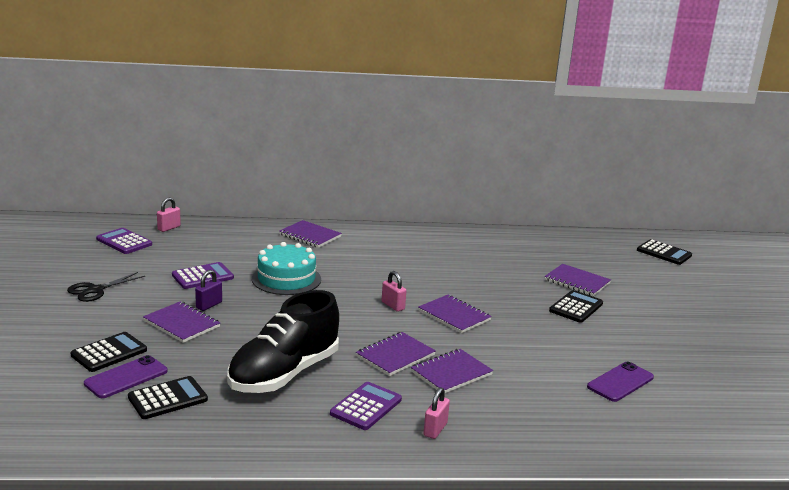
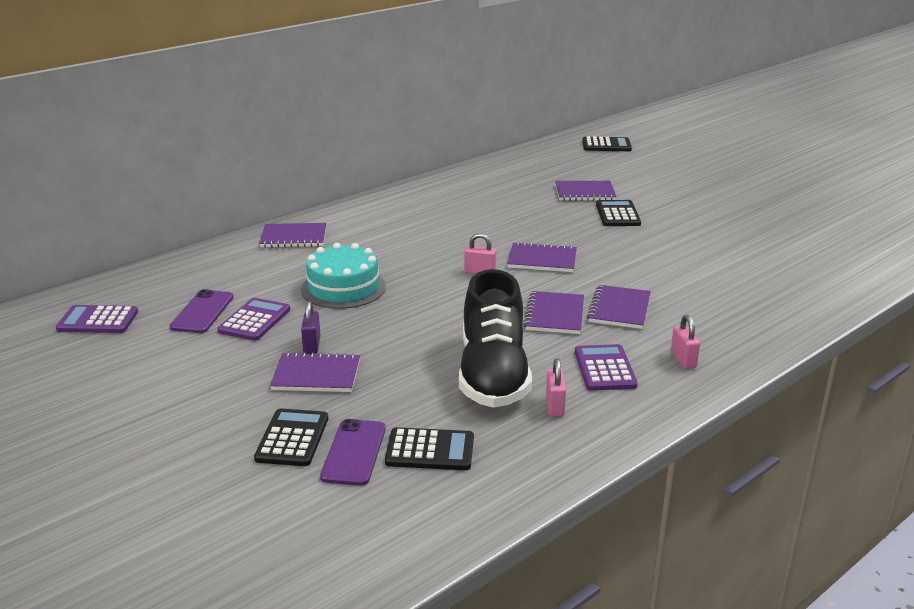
camera: 35 degrees left, 5 degrees up
black scissors [67,272,146,302] -> none
black calculator [128,376,208,419] -> black calculator turned 75 degrees clockwise [385,427,474,470]
pink padlock [157,197,181,232] -> pink padlock moved to [546,358,566,417]
purple phone [587,361,654,402] -> purple phone moved to [169,289,233,333]

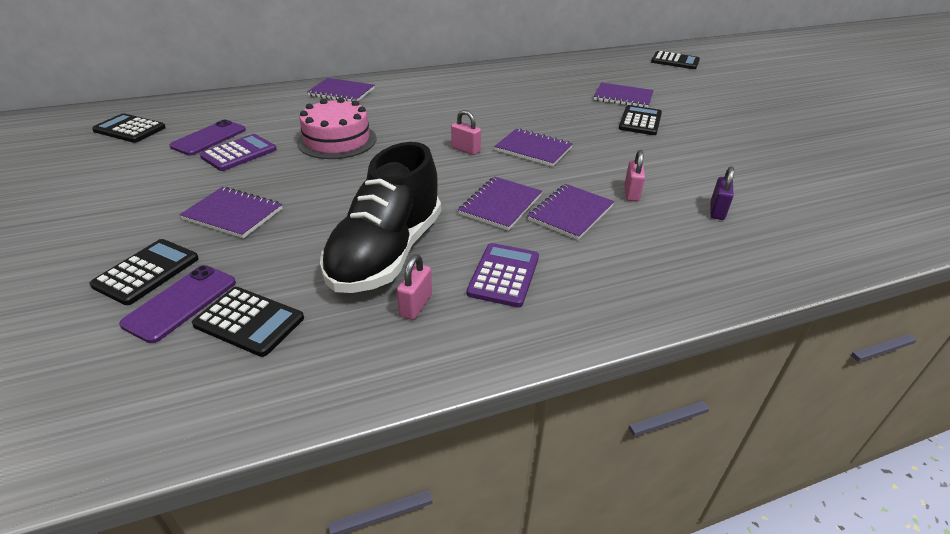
camera: 20 degrees right, 10 degrees up
purple calculator [56,305,138,333] -> black calculator [92,113,166,143]
turquoise cake [301,243,386,309] -> pink cake [297,97,377,159]
purple padlock [301,301,320,354] -> purple padlock moved to [710,166,734,220]
pink padlock [671,315,700,369] -> pink padlock moved to [624,150,645,202]

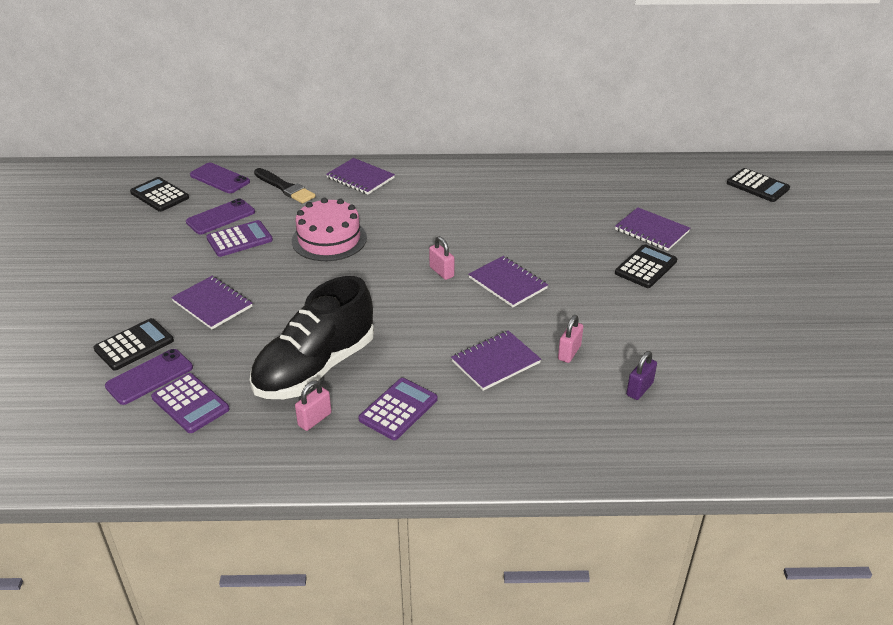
camera: 20 degrees right, 0 degrees up
black calculator [192,287,304,357] -> purple calculator [151,373,230,433]
purple notebook [458,176,542,231] -> none
none -> purple phone [190,163,250,193]
none -> black brush [254,168,315,204]

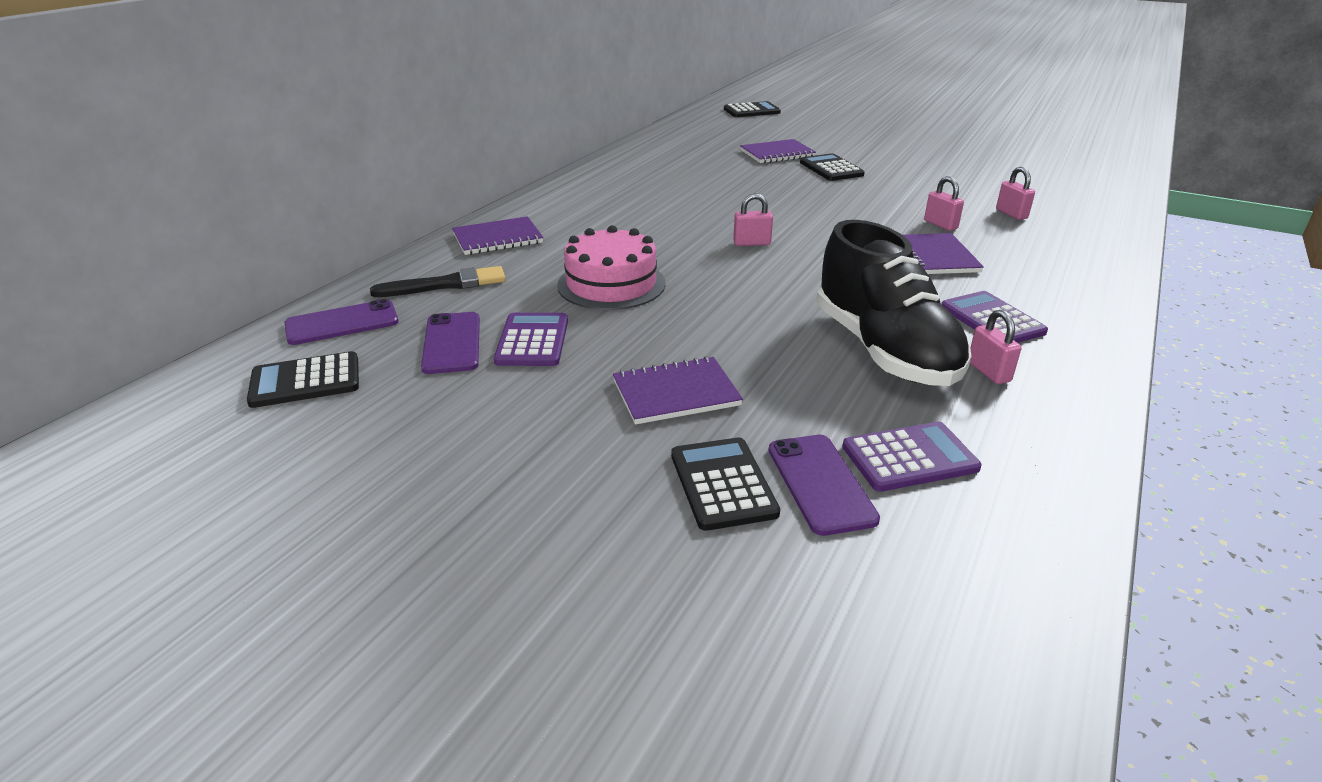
camera: 60 degrees left, 5 degrees down
purple notebook [468,256,548,307] -> none
purple padlock [626,351,657,400] -> pink padlock [996,167,1035,220]

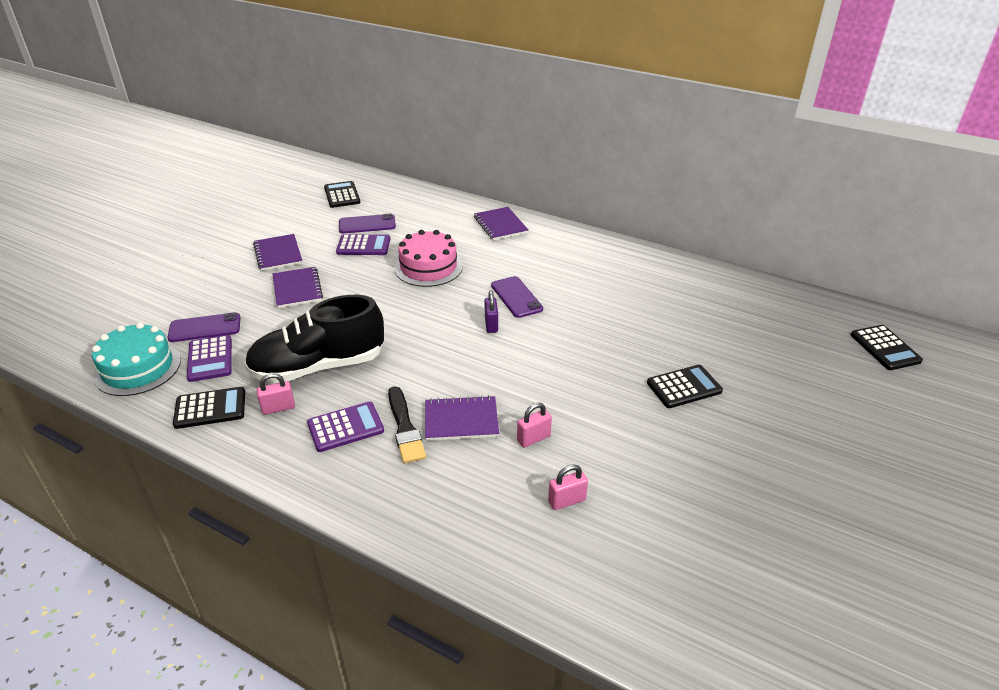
camera: 90 degrees right, 5 degrees up
purple phone [284,299,399,345] -> purple phone moved to [491,276,543,318]
black brush [370,266,506,297] -> black brush moved to [388,386,426,463]
black calculator [671,437,780,531] -> black calculator moved to [173,387,245,429]
pink padlock [733,193,773,246] -> purple padlock [485,291,498,333]
purple notebook [740,139,816,163] -> purple notebook moved to [253,234,302,271]
none -> turquoise cake [92,322,181,396]

